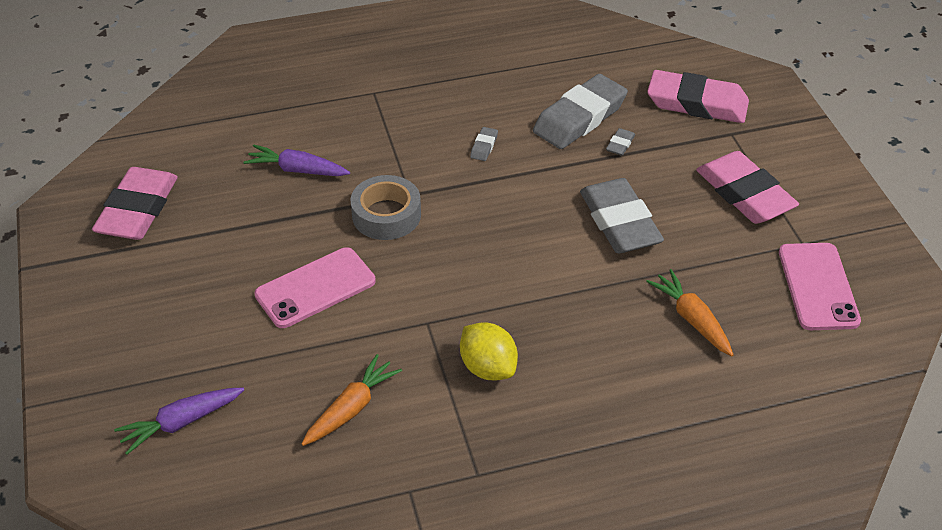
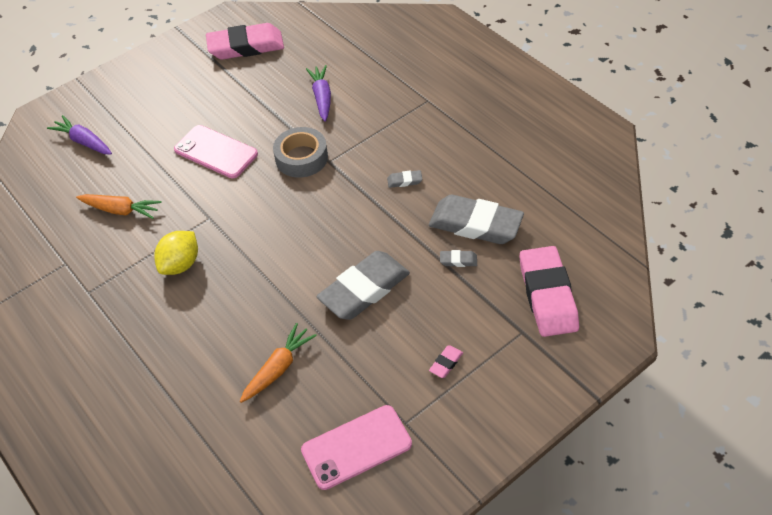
camera: 70 degrees right, 5 degrees up
pink eraser [696,151,799,224] -> pink eraser [429,345,463,378], size x0.40

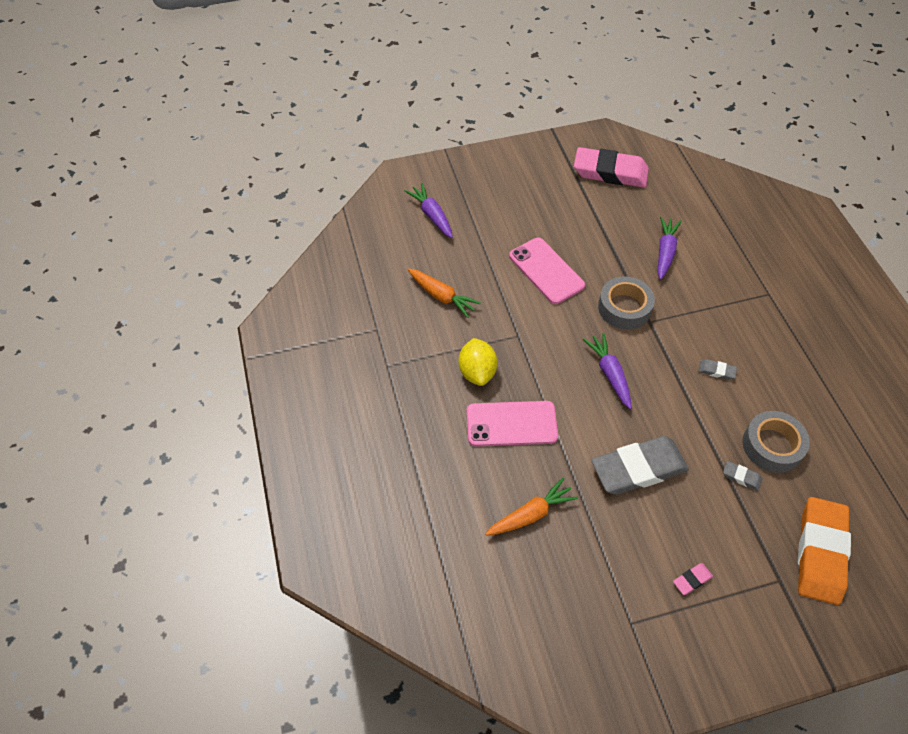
camera: 20 degrees right, 5 degrees up
yellow lemon [154,231,198,275] -> yellow lemon turned 60 degrees counterclockwise [459,338,498,386]
pink phone [301,405,412,490] -> pink phone moved to [467,401,558,446]
grey eraser [429,195,524,244] -> grey tape [742,411,810,473]
pink eraser [520,246,579,337] -> orange eraser [798,497,851,605]
none -> purple carrot [583,333,631,409]

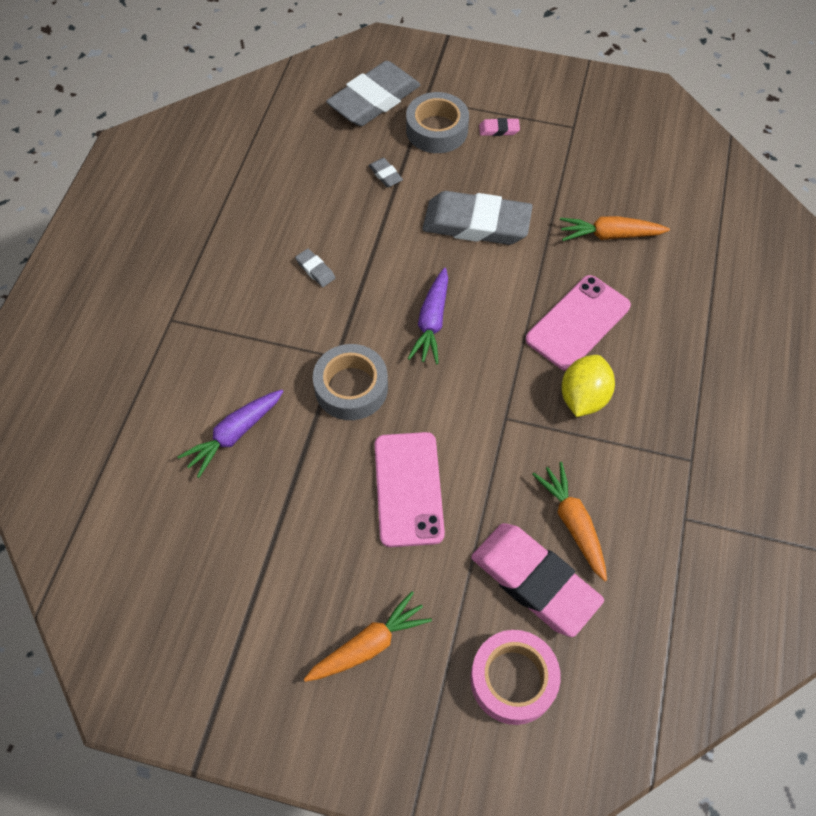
camera: 150 degrees left, 5 degrees up
purple carrot [405,183,453,238] -> pink tape [470,630,561,725]
pink phone [467,401,558,446] -> pink phone turned 75 degrees counterclockwise [526,275,631,371]
pink eraser [574,147,649,188] -> pink eraser moved to [471,523,604,637]
grey tape [742,411,810,473] -> grey tape moved to [406,92,469,153]
orange eraser [798,497,851,605] -> grey eraser [326,61,420,126]
none -> orange carrot [304,591,432,682]

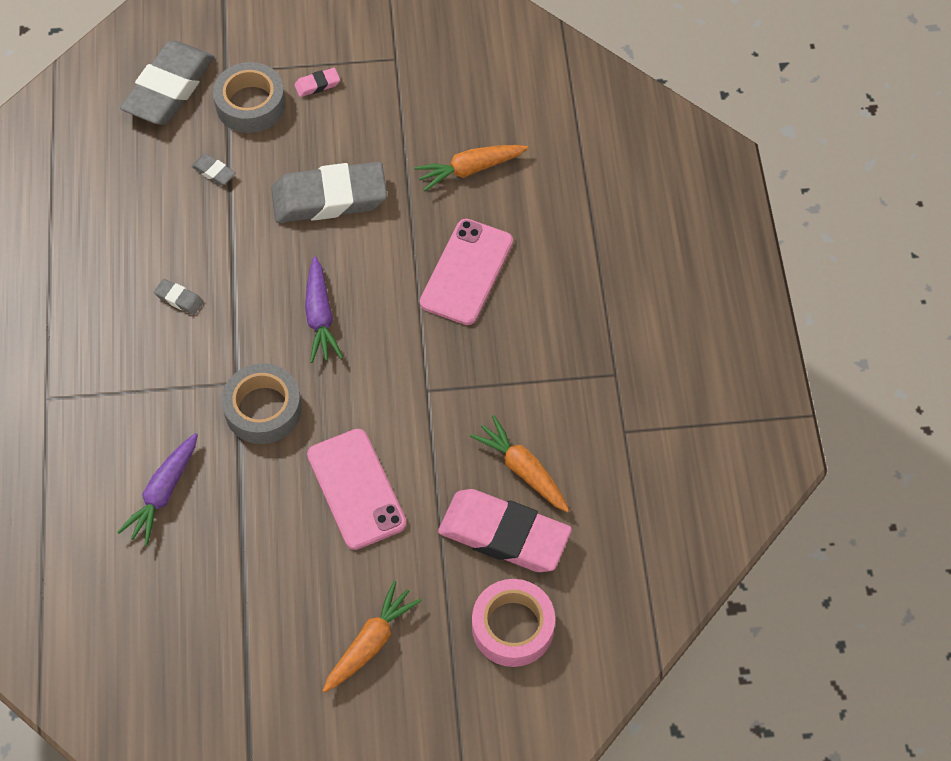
camera: 20 degrees left, 0 degrees up
yellow lemon [561,355,615,417] -> none

